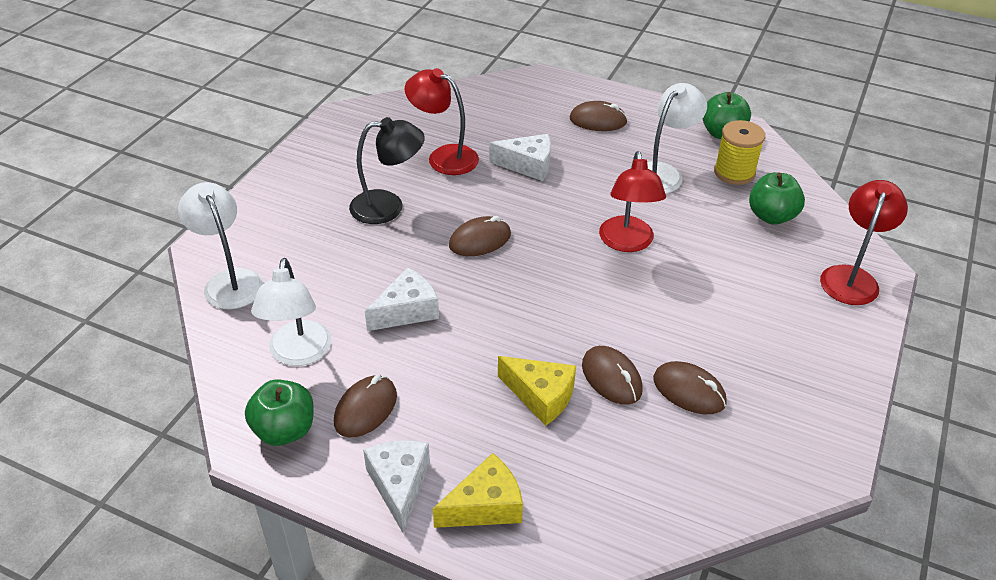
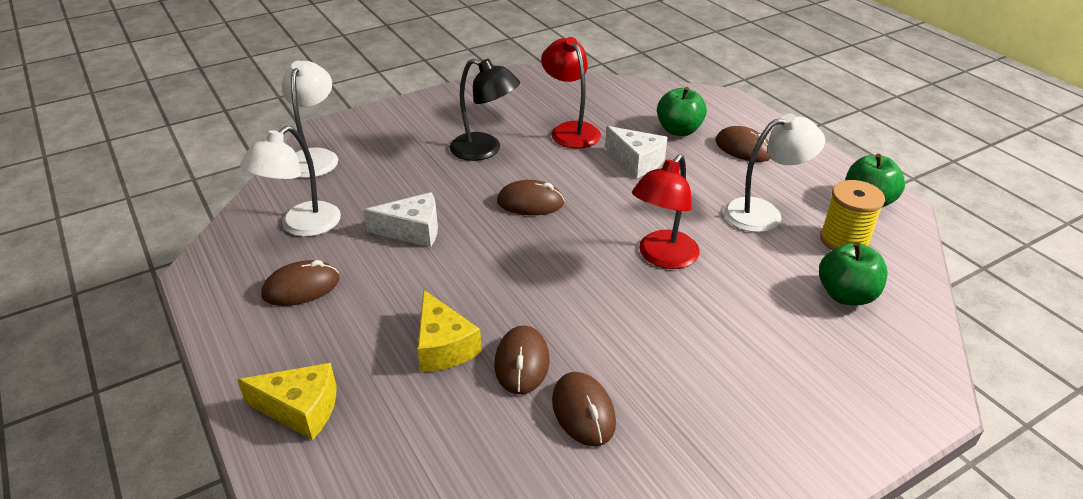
camera: 35 degrees right, 5 degrees down
green apple [245,379,314,446] -> green apple moved to [657,87,707,136]
white cheese [363,440,430,533] -> none
red lamp [820,180,908,305] -> none

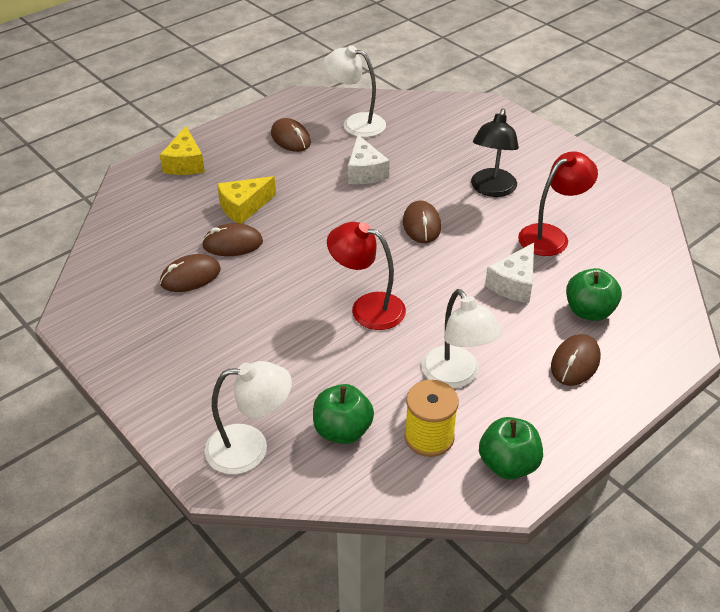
camera: 80 degrees right, 5 degrees up
white lamp [282,61,338,178] -> white lamp moved to [205,361,292,474]

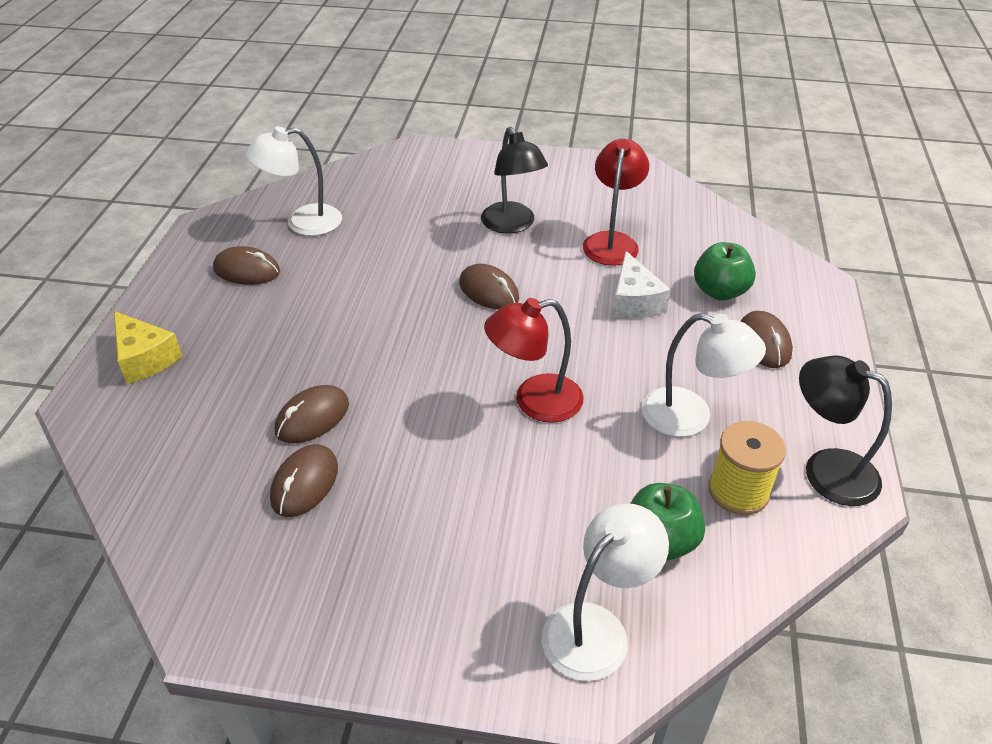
camera: 40 degrees left, 0 degrees up
yellow cheese [217,176,276,224] -> none
white cheese [348,135,390,184] -> none
green apple [479,417,543,480] -> black lamp [799,356,892,506]

